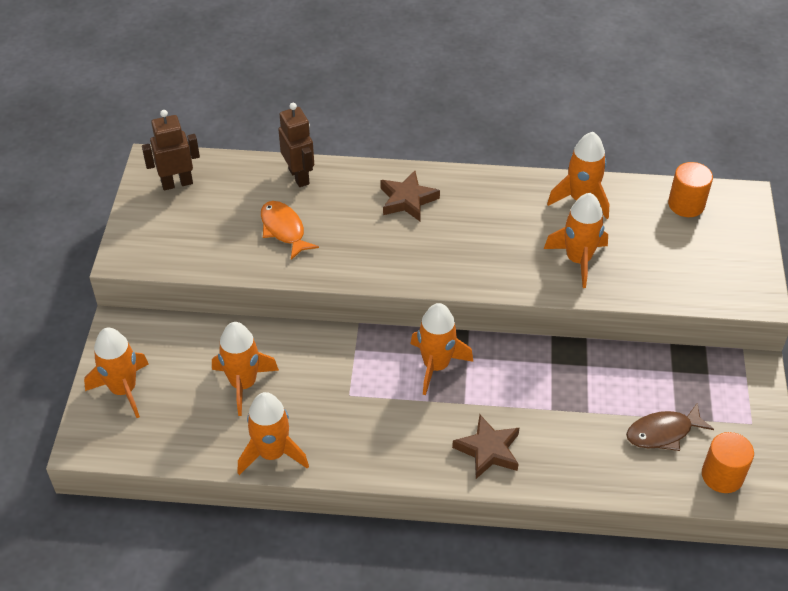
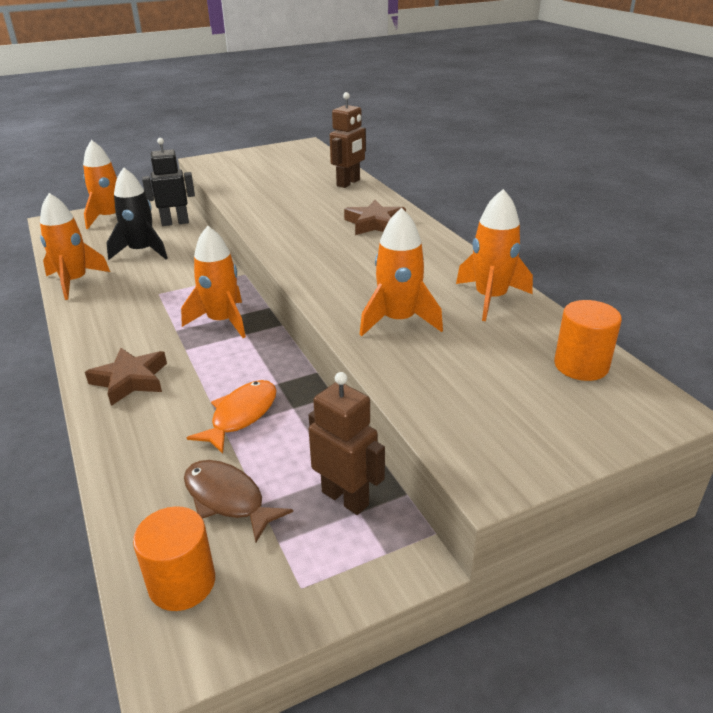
camera: 60 degrees right, 15 degrees down
brown robot [142,110,200,190] -> brown robot moved to [309,372,385,515]
orange rocket [212,322,279,416] -> black rocket [107,167,168,260]
orange fish [261,201,319,260] -> orange fish moved to [187,380,277,454]
none -> black robot [142,138,195,226]

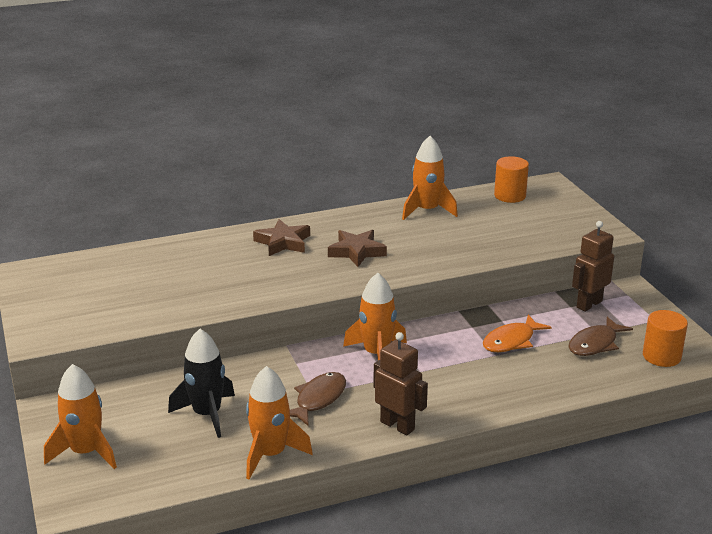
camera: 85 degrees left, 5 degrees down
brown star [85,348,167,406] -> brown star moved to [328,230,387,267]
black robot [142,138,195,226] -> none
orange fish [187,380,277,454] -> orange fish turned 75 degrees counterclockwise [483,315,552,352]
brown robot [330,92,366,188] -> brown robot moved to [373,332,428,435]
orange rocket [359,207,443,336] -> none
none -> brown fish [290,372,346,426]

